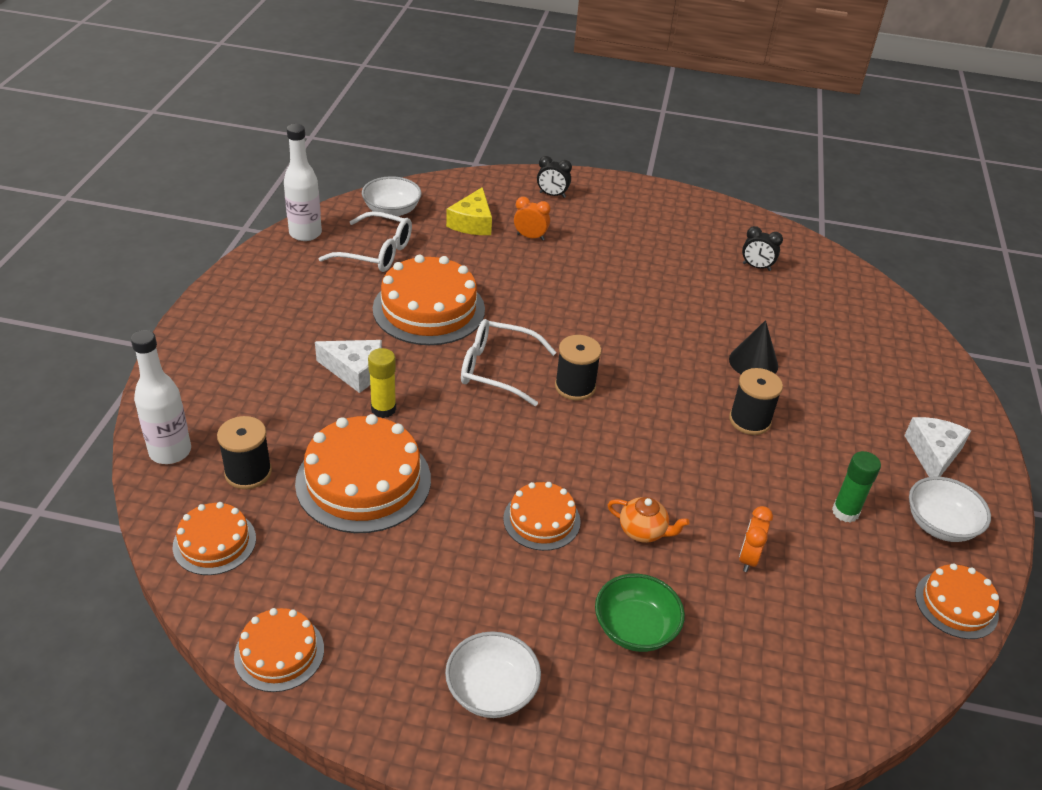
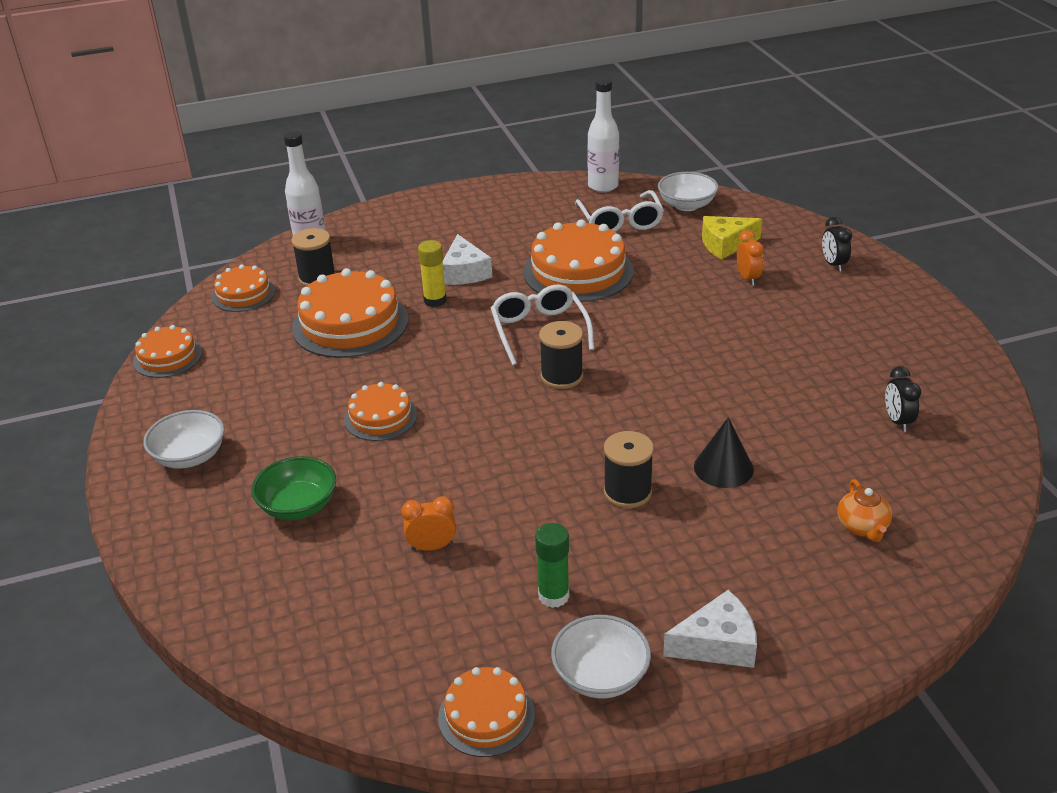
camera: 65 degrees right, 5 degrees down
orange teapot [608,497,689,543] -> orange teapot moved to [838,479,892,542]

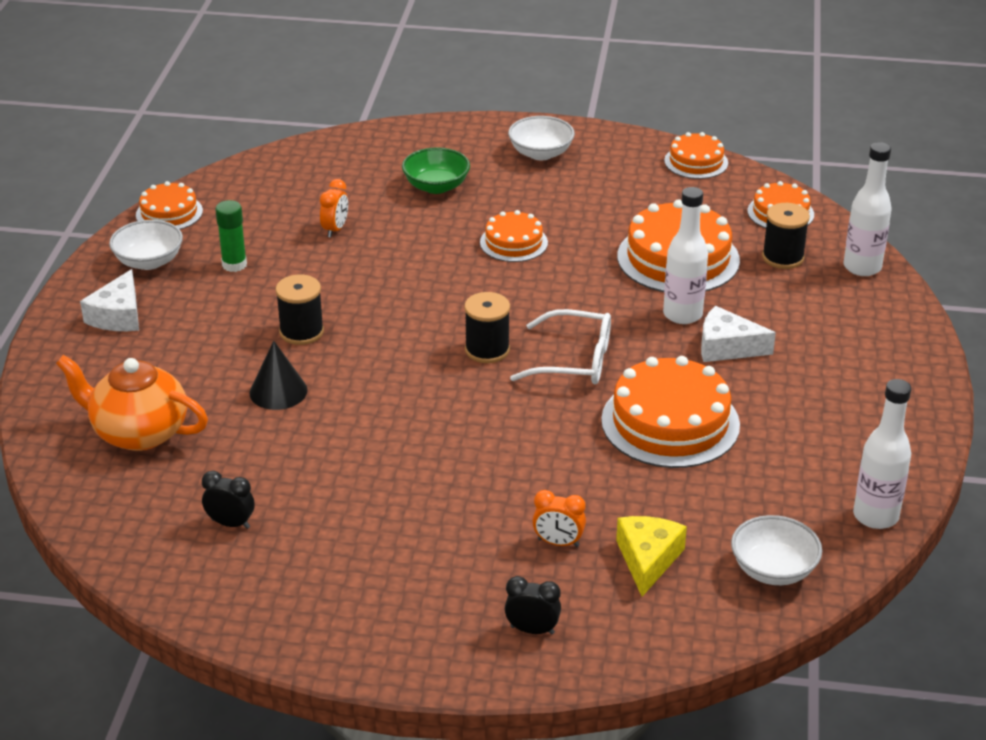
camera: 115 degrees right, 0 degrees up
yellow glue stick [418,240,447,307] -> white bottle [663,187,708,324]
white glasses [575,190,664,232] -> none
orange teapot [838,479,892,542] -> orange teapot [56,355,208,451], size x1.96

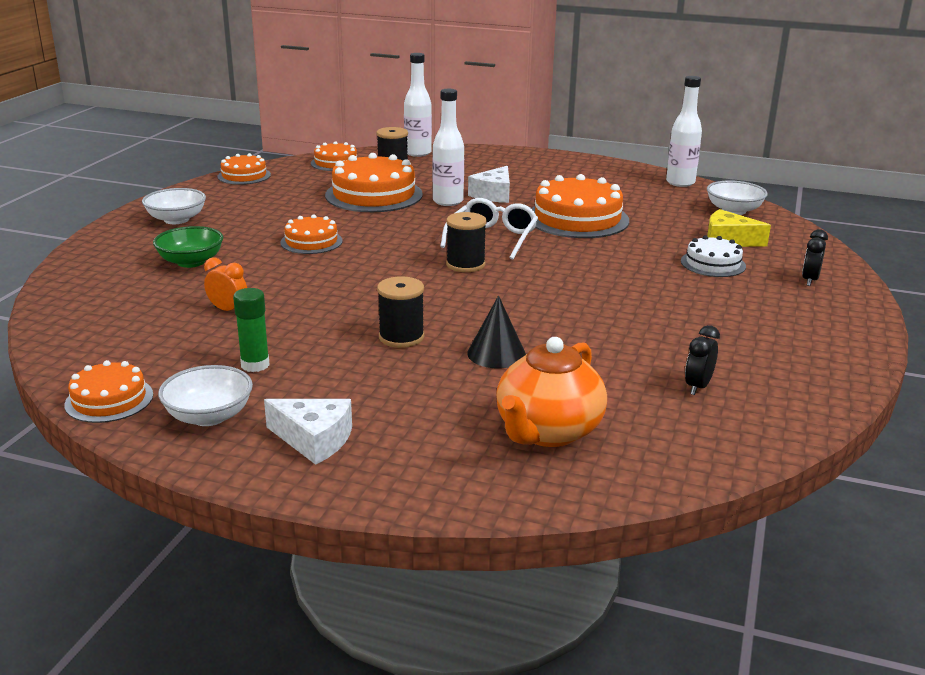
camera: 80 degrees left, 10 degrees down
orange clock [532,490,586,547] -> white cake [681,235,746,277]

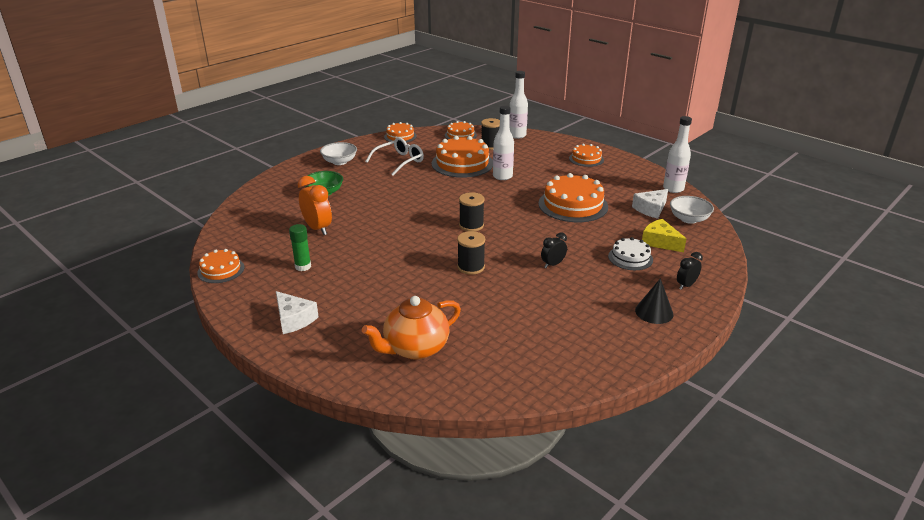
camera: 25 degrees right, 5 degrees up
white bowl [158,365,253,426] -> none
orange clock [204,257,247,311] -> orange clock [297,176,332,235], size x1.69
orange cake [280,214,343,254] -> orange cake moved to [569,143,604,167]
black spool [377,276,424,348] -> black spool moved to [457,231,485,275]
white glasses [440,198,538,260] -> white glasses moved to [365,137,424,176]
black cone [467,296,526,368] -> black cone moved to [635,278,673,324]
white cheese [468,166,510,203] -> white cheese moved to [632,189,668,219]
black clock [685,325,720,395] -> black clock moved to [541,232,567,268]

